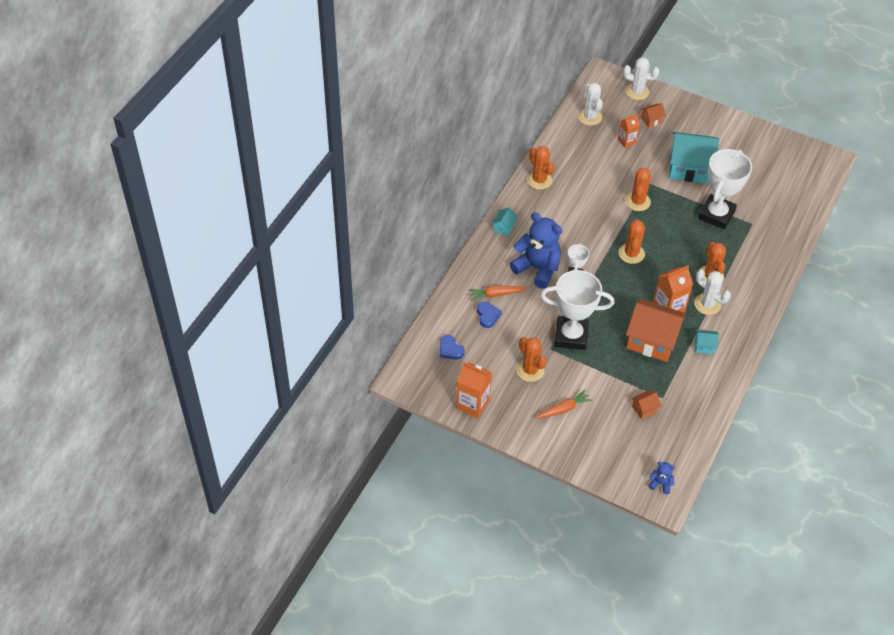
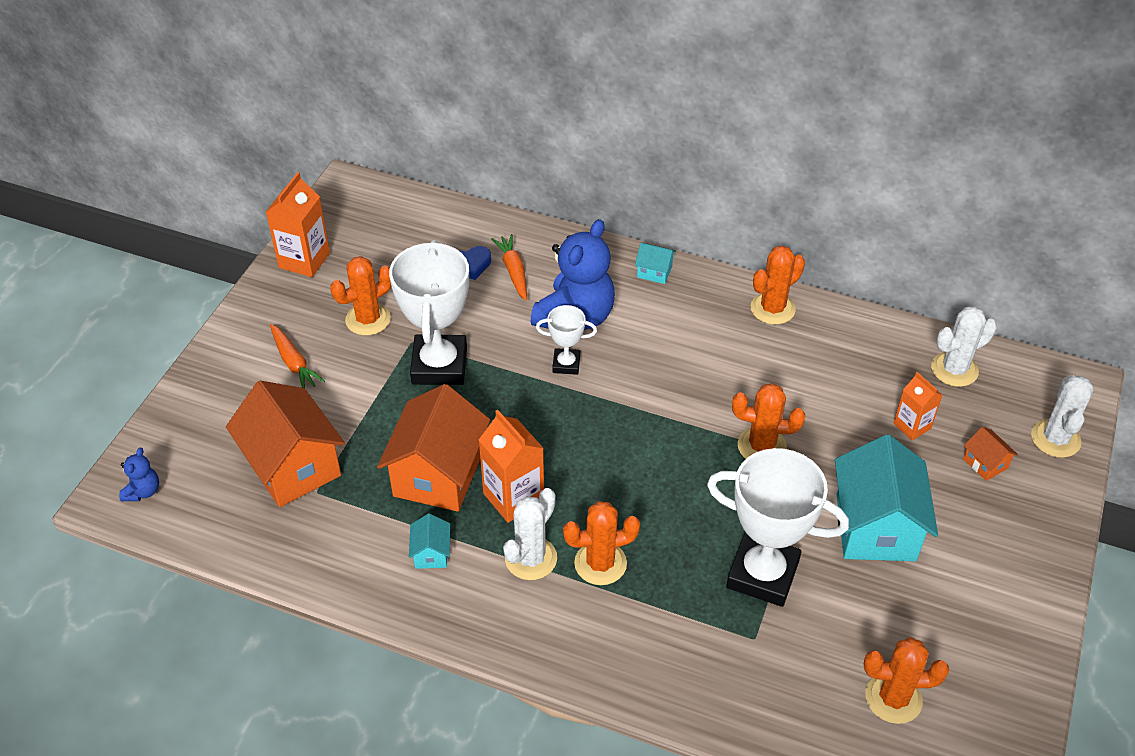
camera: 85 degrees right, 5 degrees down
blue heart [440,335,465,360] -> none
orange cactus [619,219,645,264] -> orange cactus moved to [864,637,949,724]
orange house [631,390,661,419] -> orange house [226,381,345,507], size x2.29

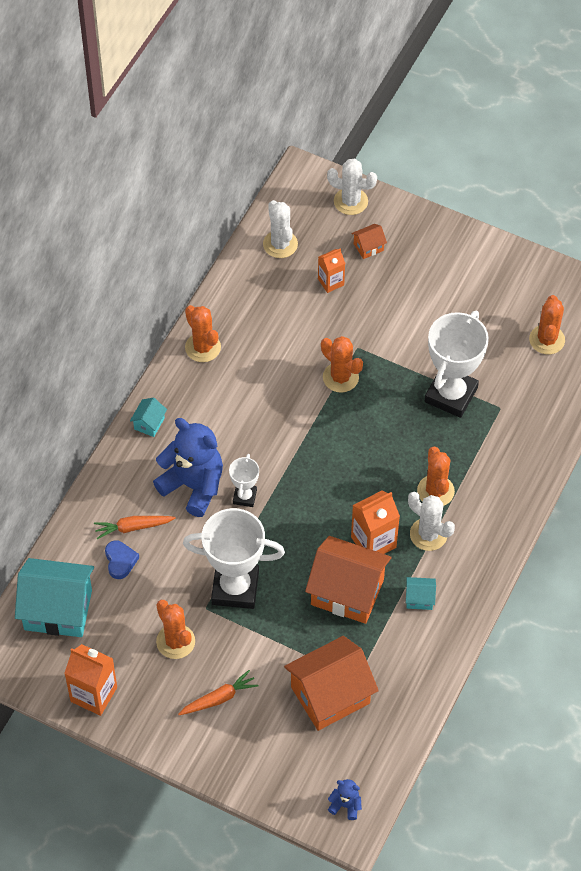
camera: 85 degrees left, 10 degrees up
orange cactus [732,383,805,459] -> orange cactus turned 60 degrees counterclockwise [321,336,363,393]
turquoise house [835,435,938,561] -> turquoise house moved to [15,558,94,637]

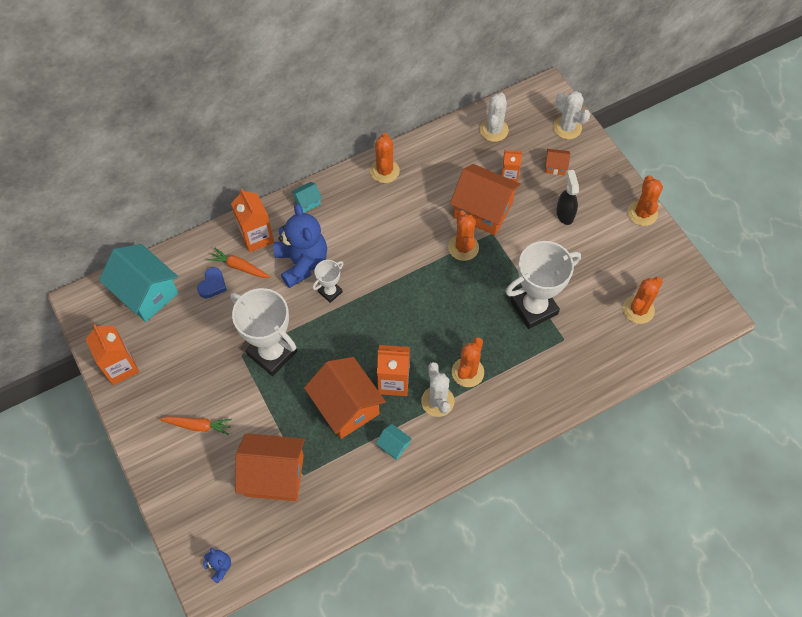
camera: 35 degrees right, 5 degrees up
orange cactus [156,600,195,659] -> orange cactus moved to [628,176,663,226]
none -> orange carton [231,189,274,253]
none -> orange house [450,164,521,235]
none -> black spray bottle [556,170,579,225]

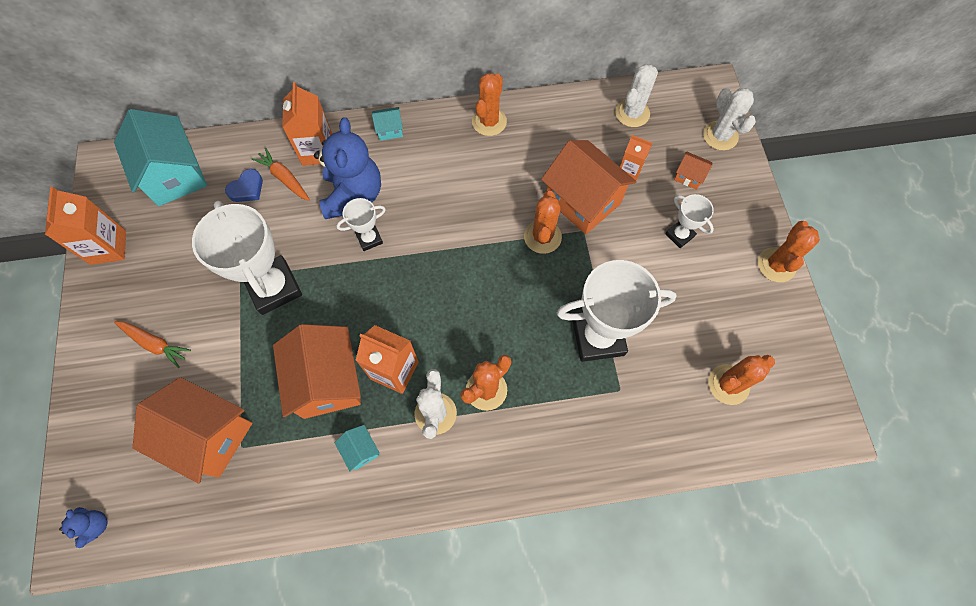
camera: 20 degrees right, 5 degrees up
black spray bottle [556,170,579,225] -> white trophy [666,194,714,248]

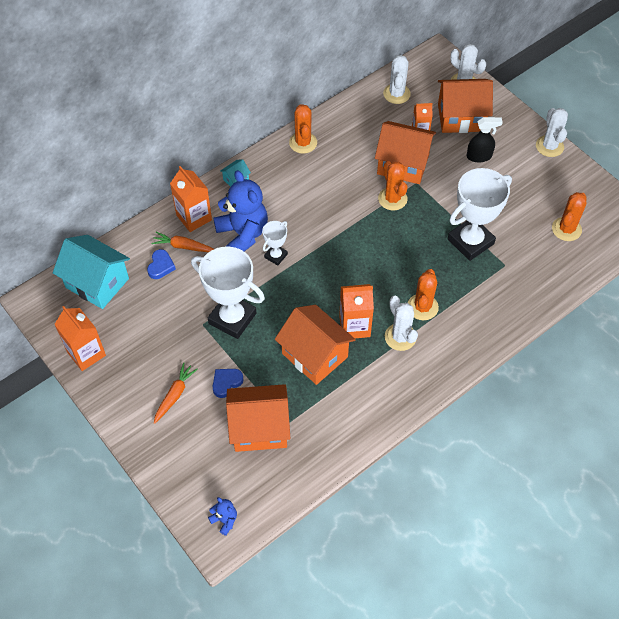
camera: 30 degrees left, 10 degrees down
orange carrot [114,321,191,368] -> orange carrot turned 60 degrees counterclockwise [154,362,198,424]
turquoise house [335,425,380,472] -> none
white trophy [666,194,714,248] -> black spray bottle [467,117,503,162]
orange house [674,151,712,190] -> orange house [438,79,493,133], size x2.29
orange cactus [758,221,820,282] -> white cactus [536,108,568,157]
none -> blue heart [212,369,244,398]

